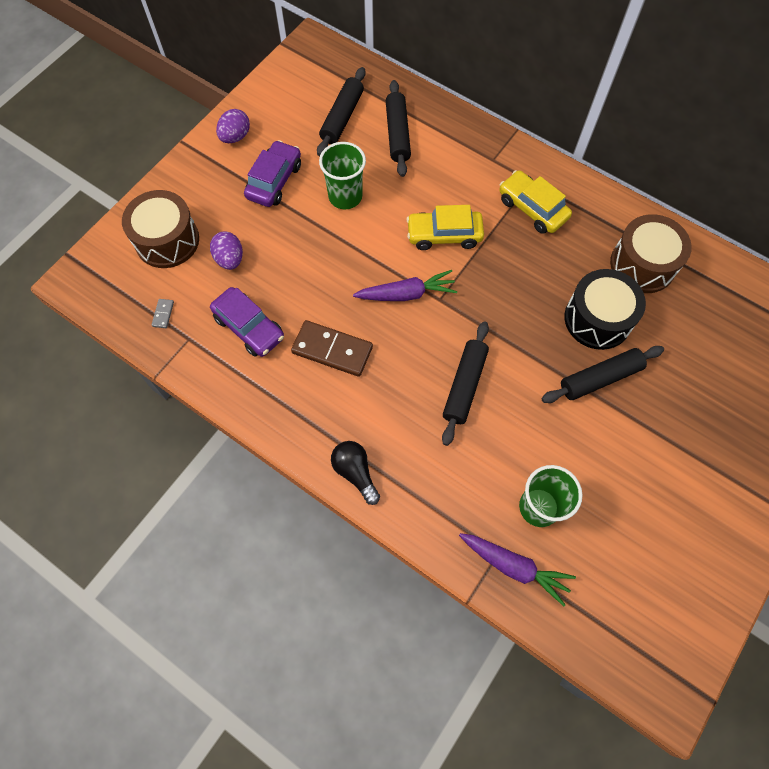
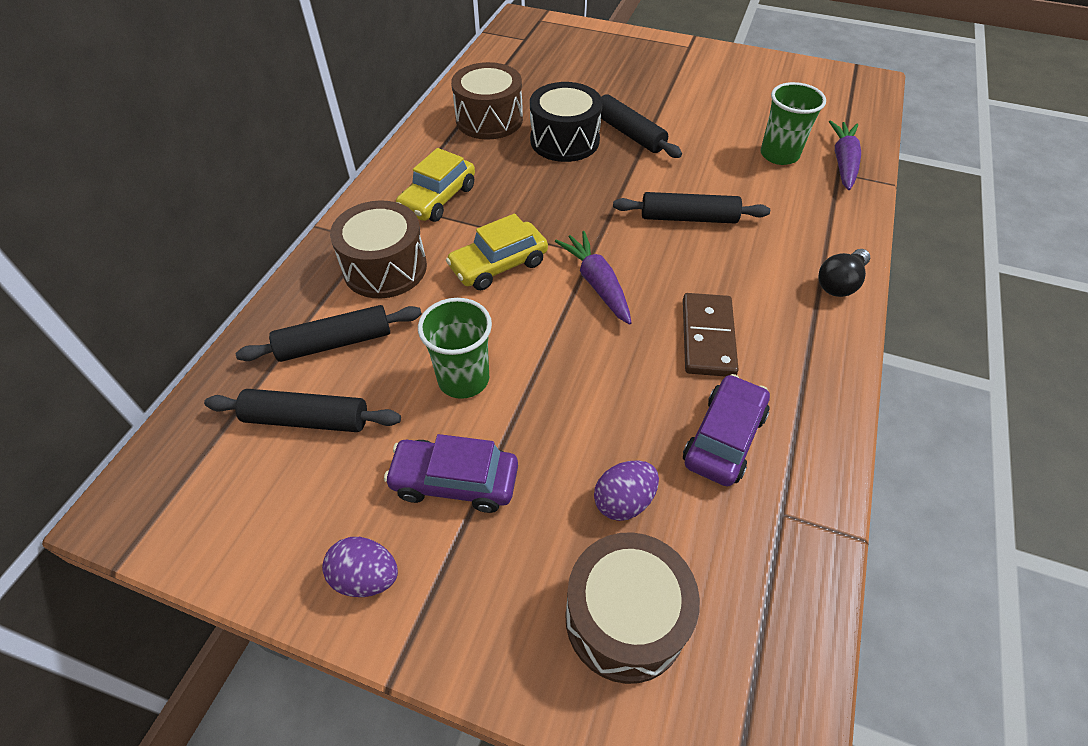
camera: 105 degrees left, 15 degrees down
grey domino [152,299,174,328] -> none
yellow car [406,205,484,250] -> yellow car turned 75 degrees clockwise [446,213,548,290]
none -> brown drum [330,200,427,298]

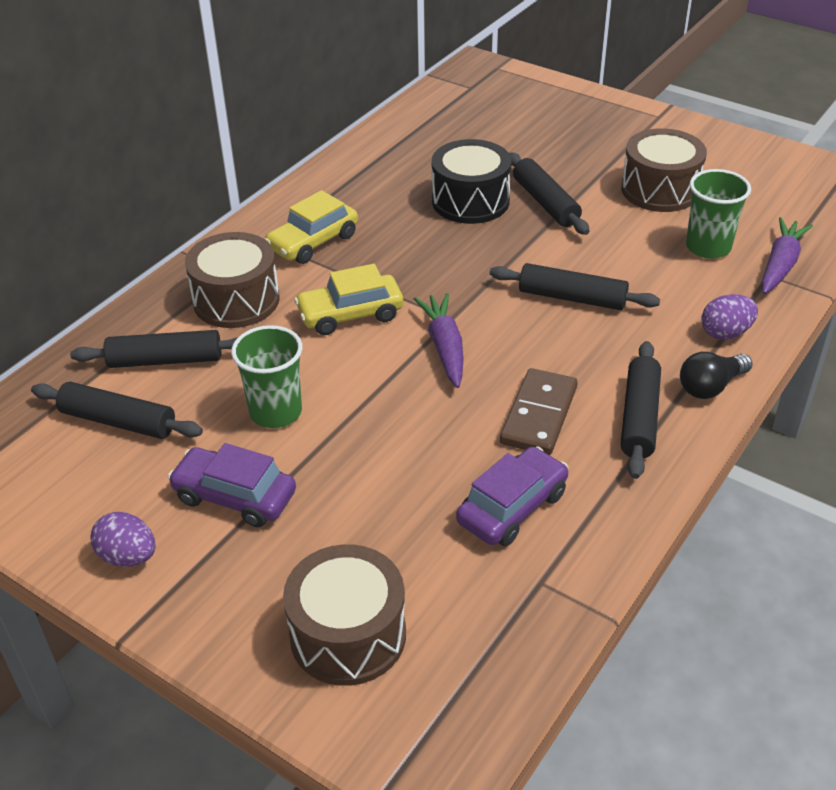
camera: 15 degrees right, 10 degrees down
brown drum [451,62,523,140] -> brown drum moved to [621,128,707,212]
purple egg [594,460,659,521] -> purple egg moved to [701,294,758,340]
none -> black rolling pin [621,341,661,479]

